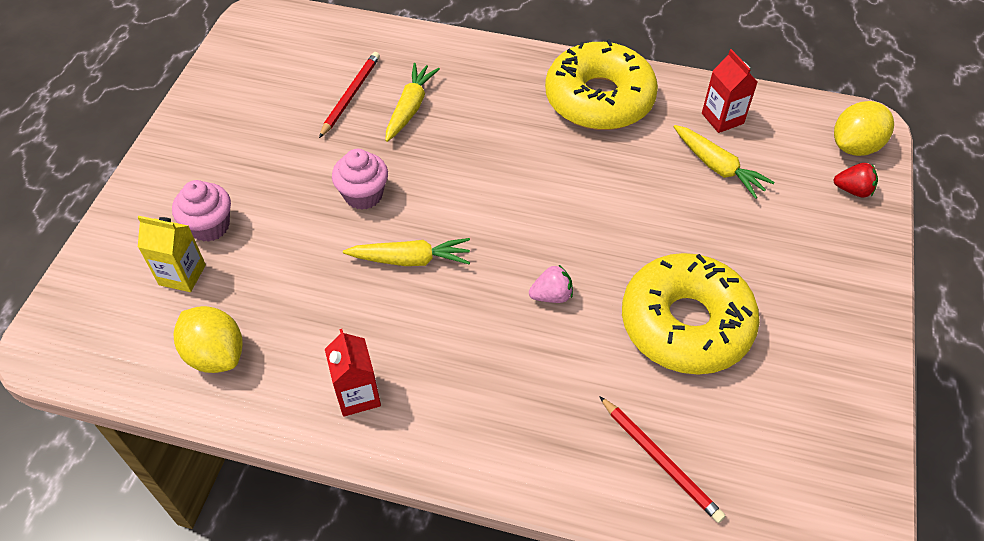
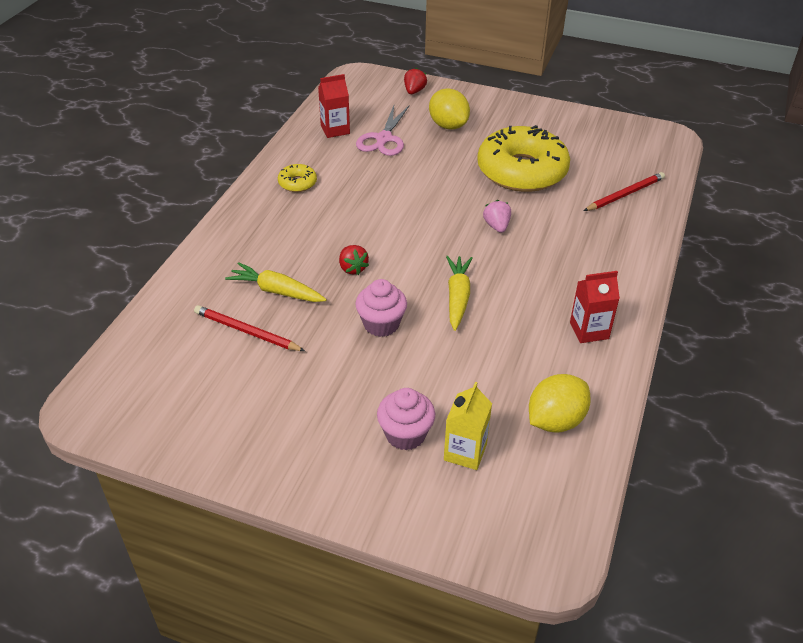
camera: 85 degrees left, 10 degrees down
yellow donut [545,39,658,130] -> yellow donut [278,164,317,192], size x0.42
yellow carrot [674,125,774,199] -> pink scissors [356,105,410,156]
yellow lemon [834,101,894,156] -> yellow lemon moved to [429,88,470,129]
none -> red strawberry [339,245,369,275]

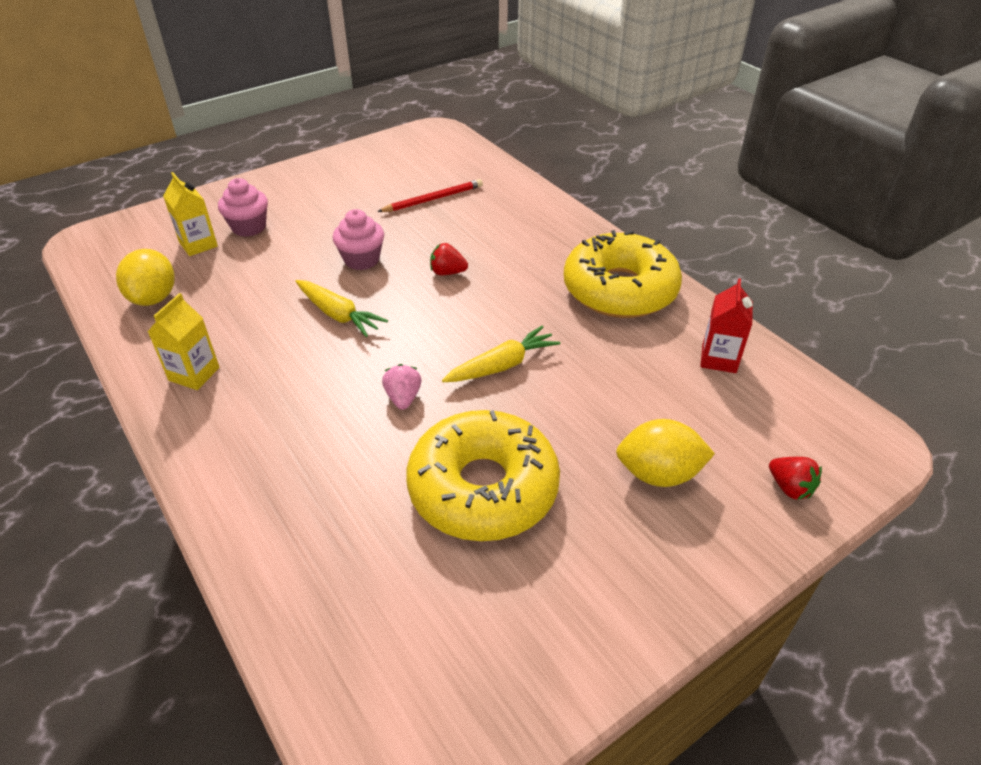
camera: 125 degrees right, 0 degrees up
yellow carrot [225,262,326,302] -> yellow carrot moved to [442,326,561,382]
yellow donut [278,164,317,192] -> yellow donut [564,230,682,318], size x2.39
pink scissors [356,105,410,156] -> none
pink strawberry [483,200,511,233] -> pink strawberry turned 120 degrees counterclockwise [382,364,421,410]
red carton [570,271,620,343] -> yellow carton [148,293,220,390]
red pencil [584,172,665,211] -> none

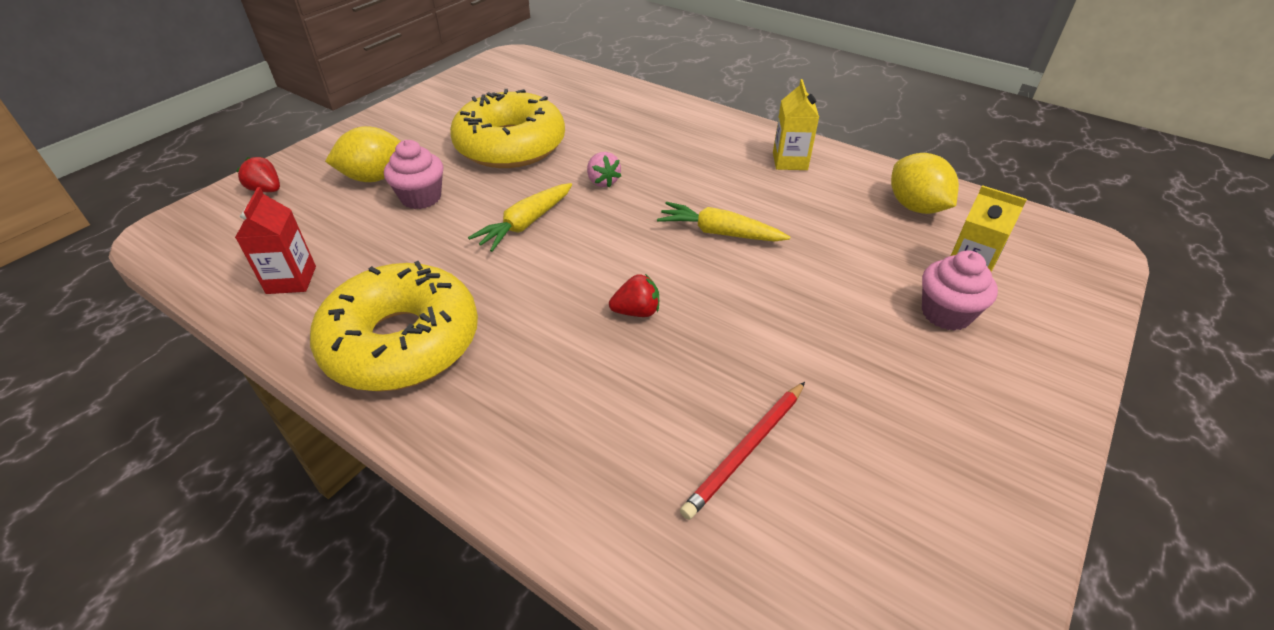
camera: 160 degrees right, 0 degrees up
pink cupcake [333,209,384,270] -> pink cupcake moved to [384,140,443,209]

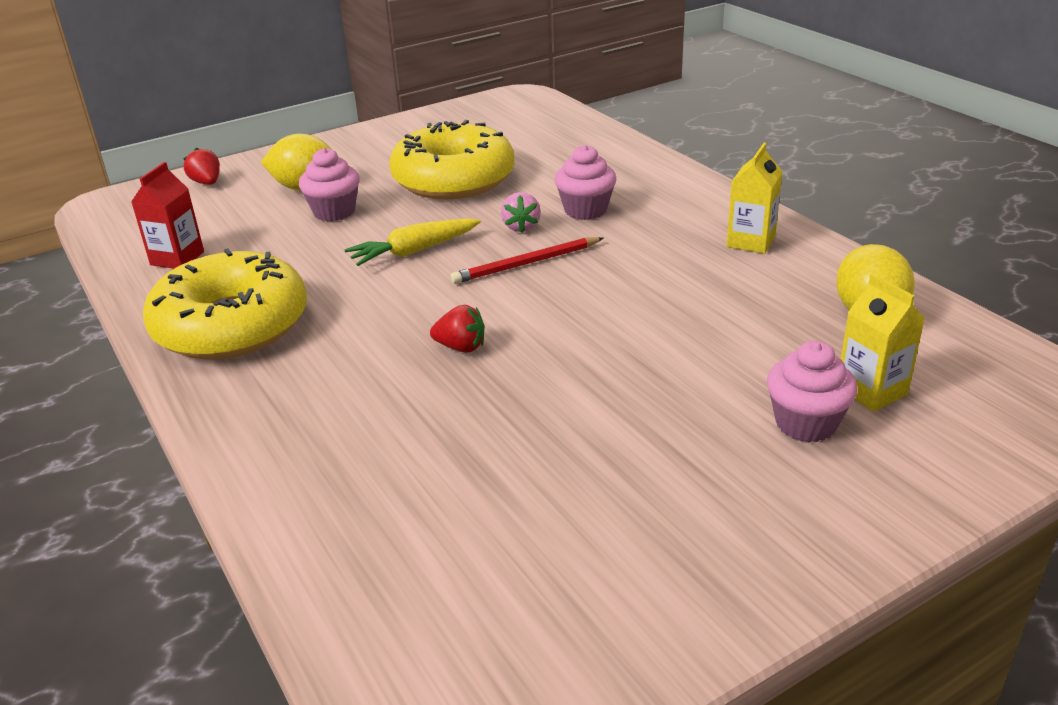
camera: 25 degrees right, 10 degrees down
yellow carrot [657,202,790,242] -> none
red pencil [680,382,805,520] -> red pencil moved to [451,237,604,284]
none -> pink cupcake [555,145,616,220]

